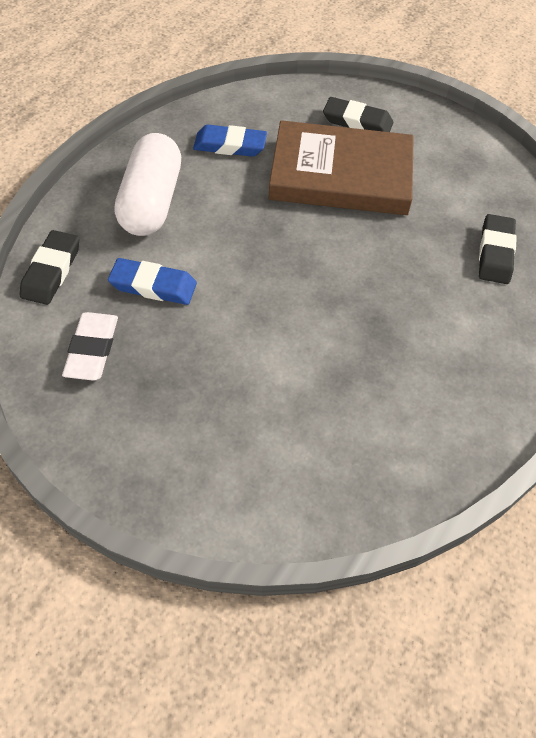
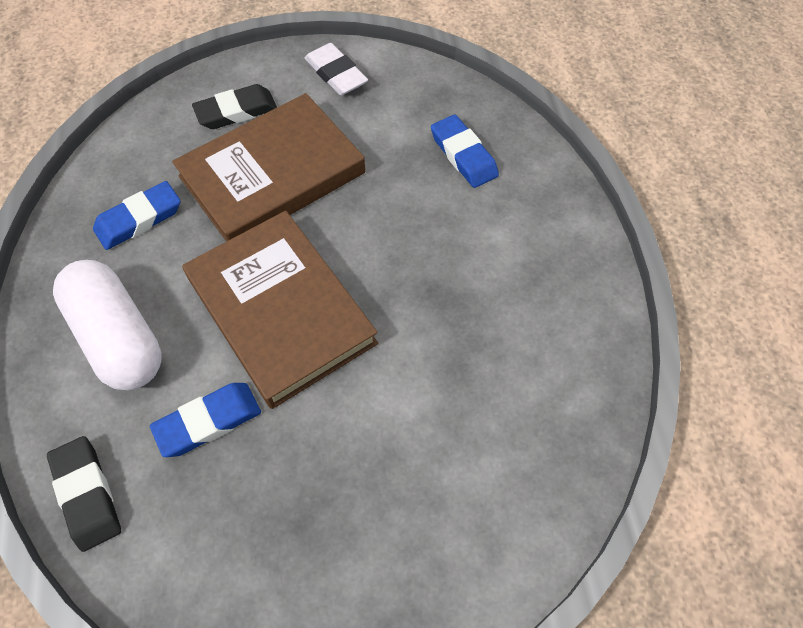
camera: 40 degrees left, 5 degrees up
white eraser [62,312,118,381] -> white eraser moved to [305,43,368,95]
black eraser [479,214,517,284] -> blue eraser [431,115,499,188]
none -> brown book [182,211,378,409]

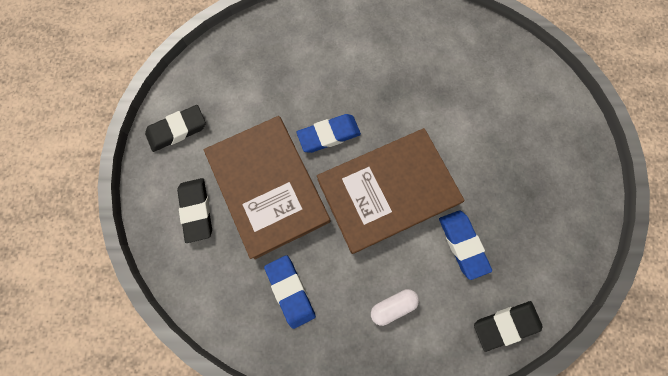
camera: 80 degrees left, 15 degrees up
white capsule [53,260,162,390] -> white capsule [371,289,419,326], size x0.47
white eraser [305,43,368,95] -> black eraser [145,105,206,152]
blue eraser [431,115,499,188] -> blue eraser moved to [297,114,361,153]

